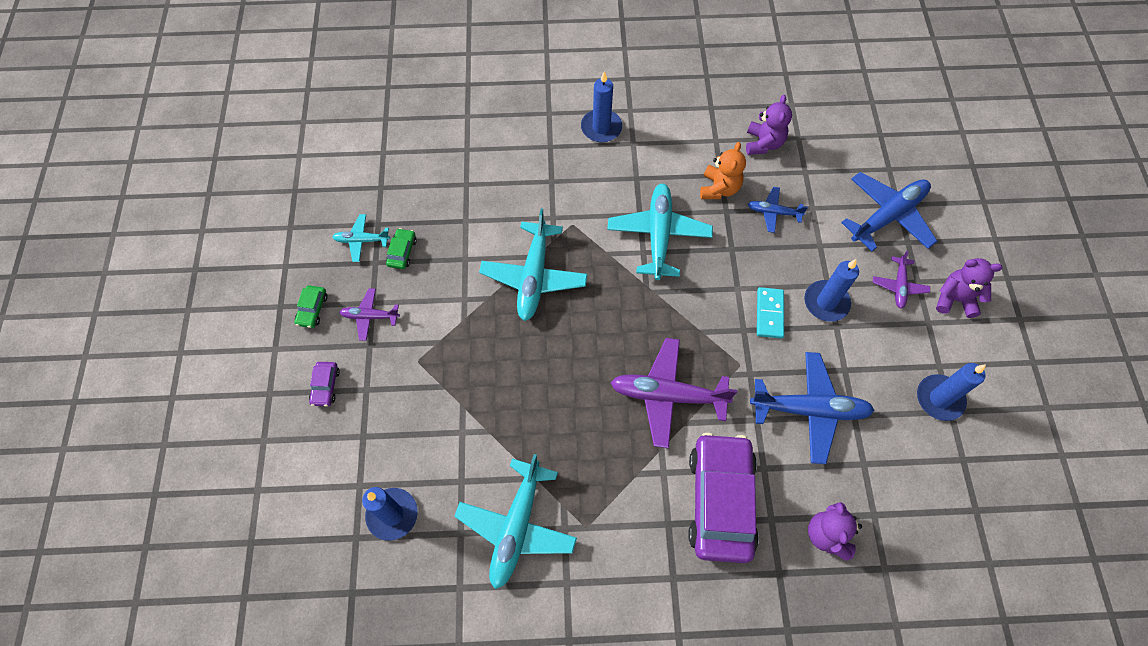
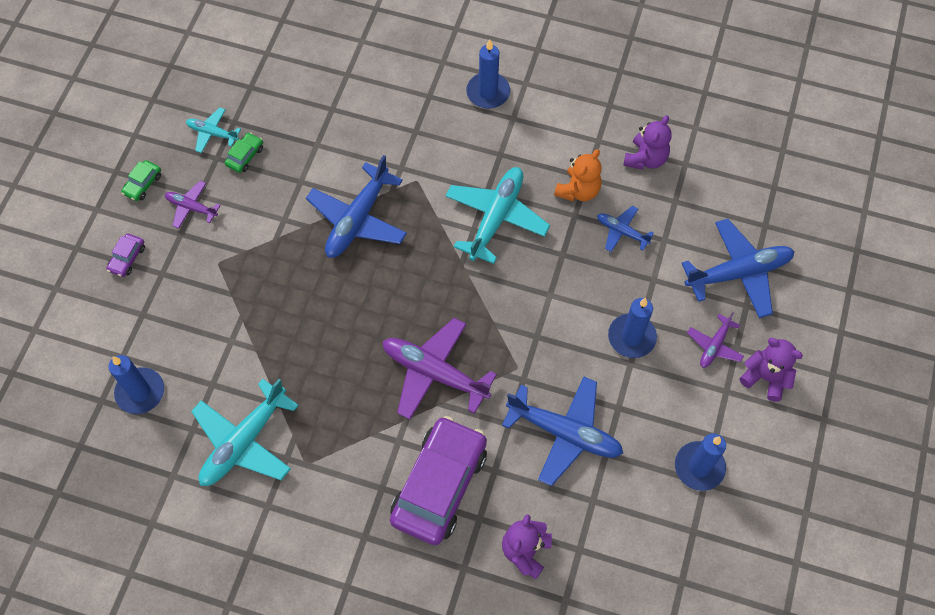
camera: 20 degrees right, 0 degrees up
turquoise plane [479,208,588,321] -> blue plane [306,155,407,258]
turquoise domino [757,287,784,338] -> none

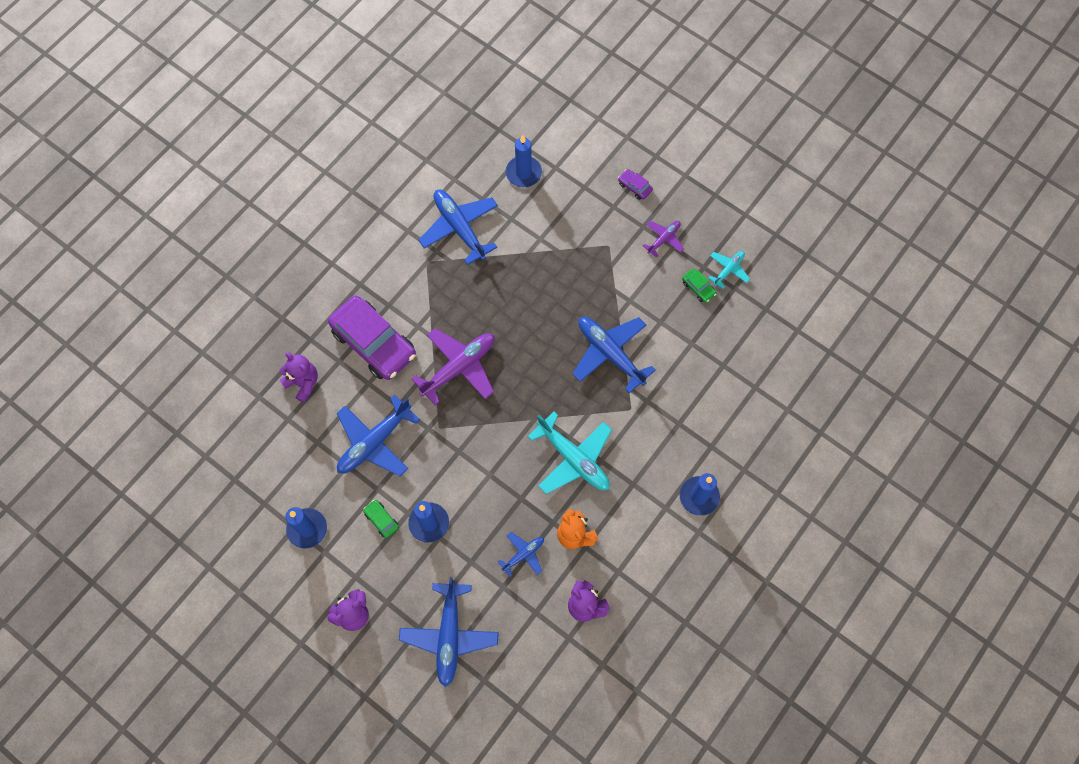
camera: 110 degrees right, 5 degrees up
green car [121,160,161,201] -> green car moved to [363,500,399,538]
turquoise plane [191,379,299,486] -> blue plane [418,190,498,265]
purple plane [687,312,744,368] -> none

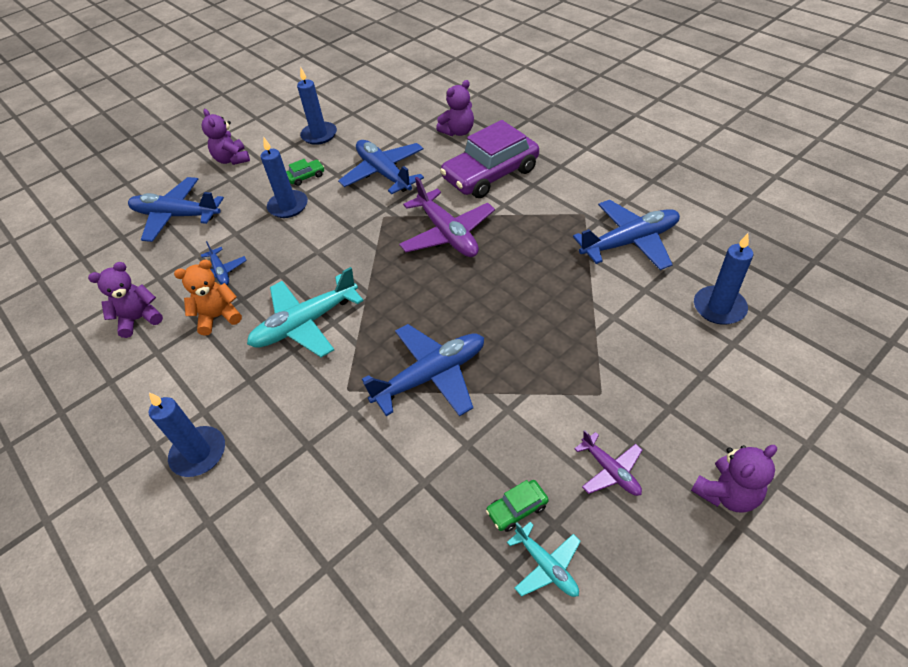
camera: 105 degrees right, 20 degrees down
purple car [618,169,653,200] -> none
none -> purple teddy bear [691,445,777,513]

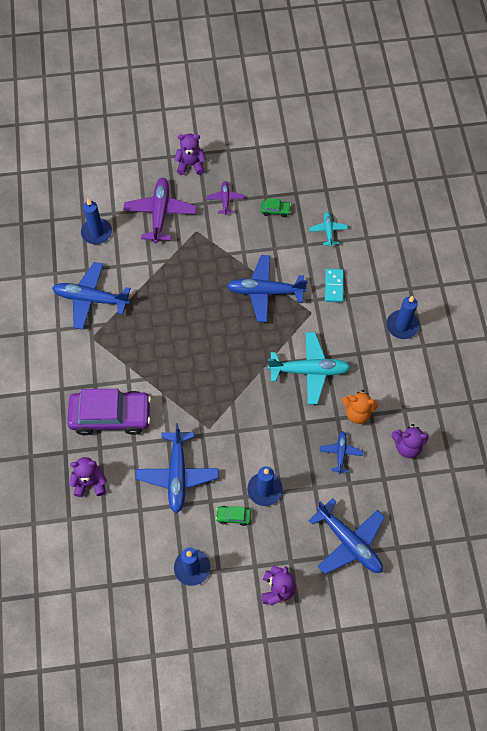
camera: 150 degrees left, 15 degrees up
purple plane [399,177,495,257] -> purple plane moved to [123,178,197,243]
turquoise plane [507,522,581,597] -> turquoise plane moved to [309,212,348,247]
none -> turquoise domino [325,269,344,302]

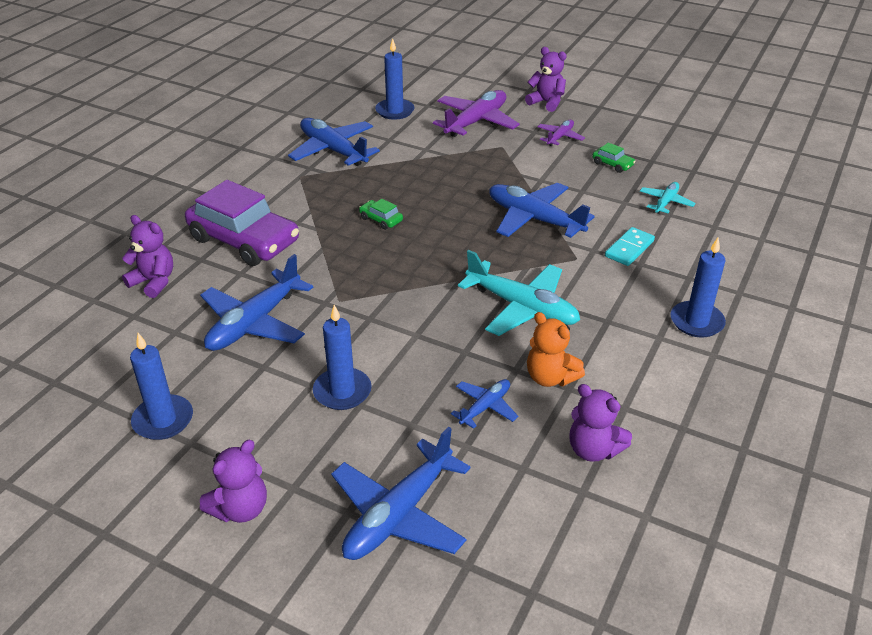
camera: 35 degrees right, 25 degrees down
green car [216,506,251,526] -> green car moved to [359,199,403,230]
blue plane [309,498,385,574] -> blue plane turned 45 degrees clockwise [331,427,471,560]

